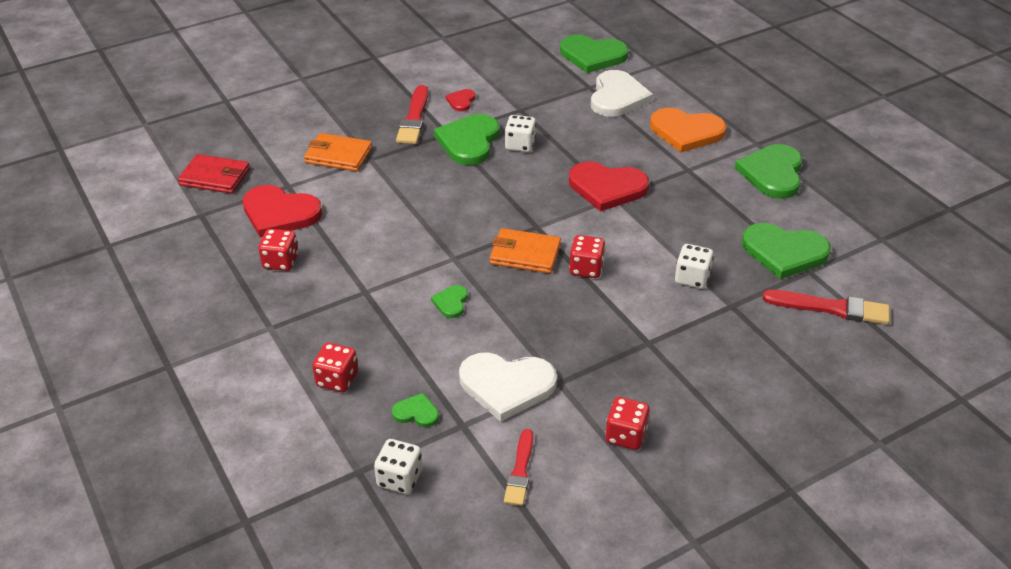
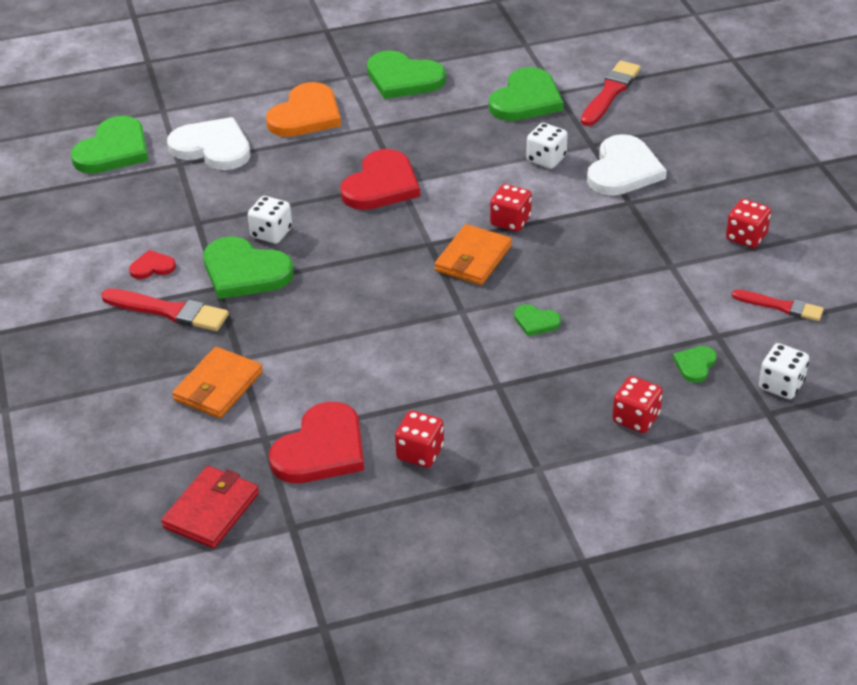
camera: 75 degrees left, 0 degrees up
red heart [446,89,475,111] -> red heart turned 135 degrees clockwise [129,250,176,279]
white heart [459,352,557,422] -> white heart moved to [587,134,667,196]

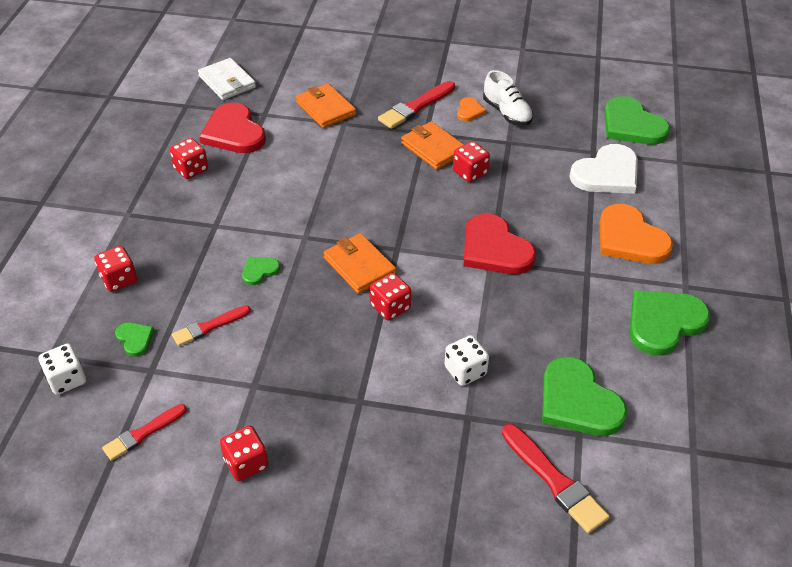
camera: 115 degrees right, 5 degrees up
red heart [129,250,176,279] -> orange heart [457,97,486,121]
red wallet [161,466,259,549] -> white wallet [198,58,256,100]
green heart [203,236,294,299] -> orange wallet [401,121,464,170]
white dice [248,196,292,244] -> red dice [453,141,490,182]
white heart [587,134,667,196] -> none
none -> red brush [172,305,251,346]
none -> white shoe [483,70,533,126]

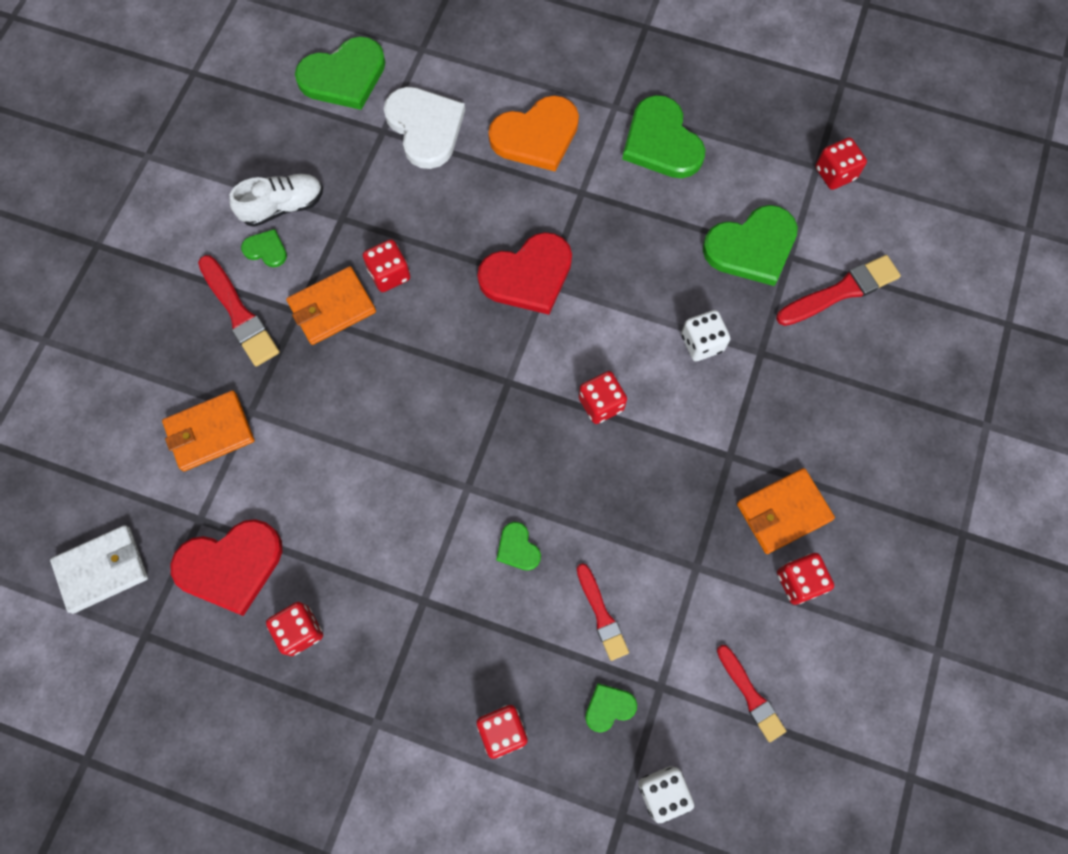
camera: 80 degrees left, 25 degrees up
orange wallet [323,233,396,294] -> orange wallet moved to [737,468,835,554]
orange heart [457,97,486,121] -> green heart [241,229,287,267]
none -> red dice [815,137,867,190]

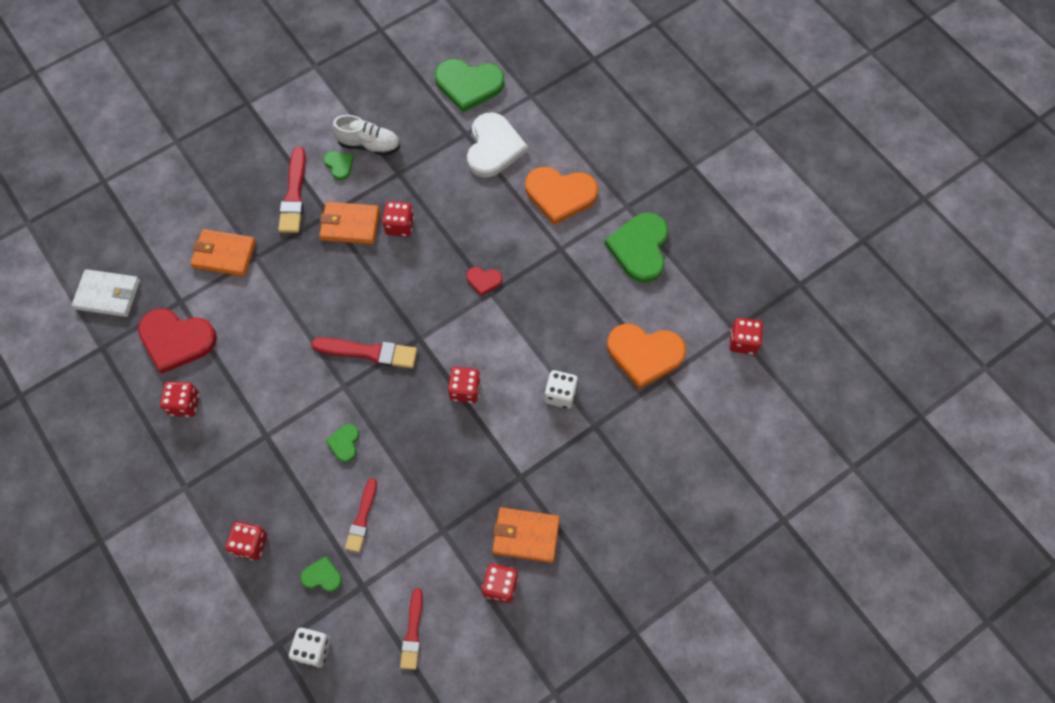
camera: 35 degrees right, 5 degrees down
red heart [477,232,572,315] -> red heart [466,267,502,296], size x0.48
green heart [703,205,798,286] -> orange heart [607,324,686,389]
red brush [776,255,901,326] -> red brush moved to [311,337,417,369]

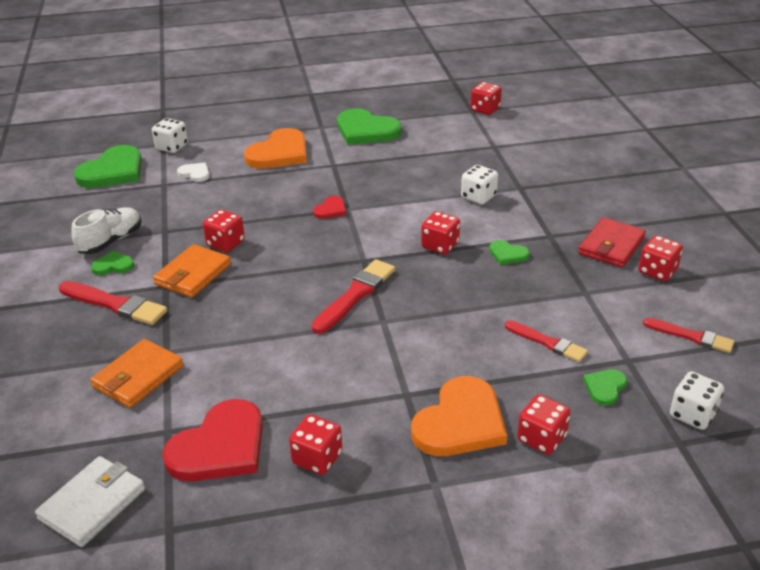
camera: 65 degrees left, 30 degrees down
green heart [326,424,359,462] -> green heart moved to [489,240,530,265]
white heart [467,112,528,177] -> white heart [177,163,210,182], size x0.48
orange wallet [492,507,560,563] -> red wallet [578,217,646,268]
orange heart [607,324,686,389] -> orange heart moved to [411,376,507,456]
none -> white dice [152,118,188,153]

